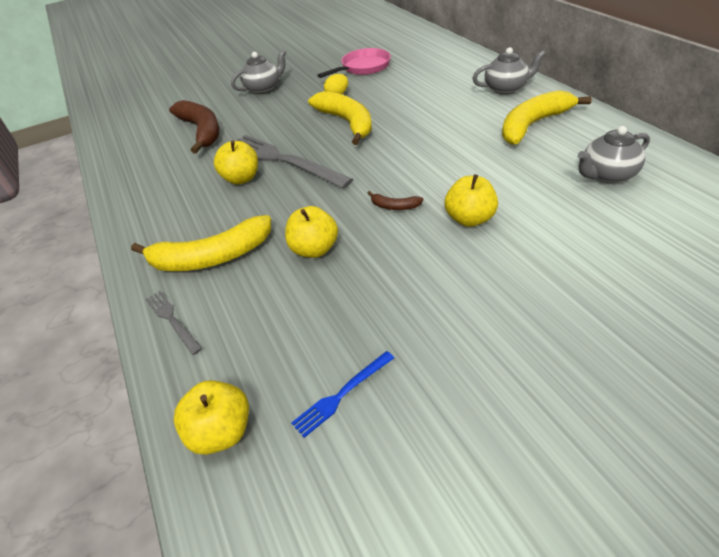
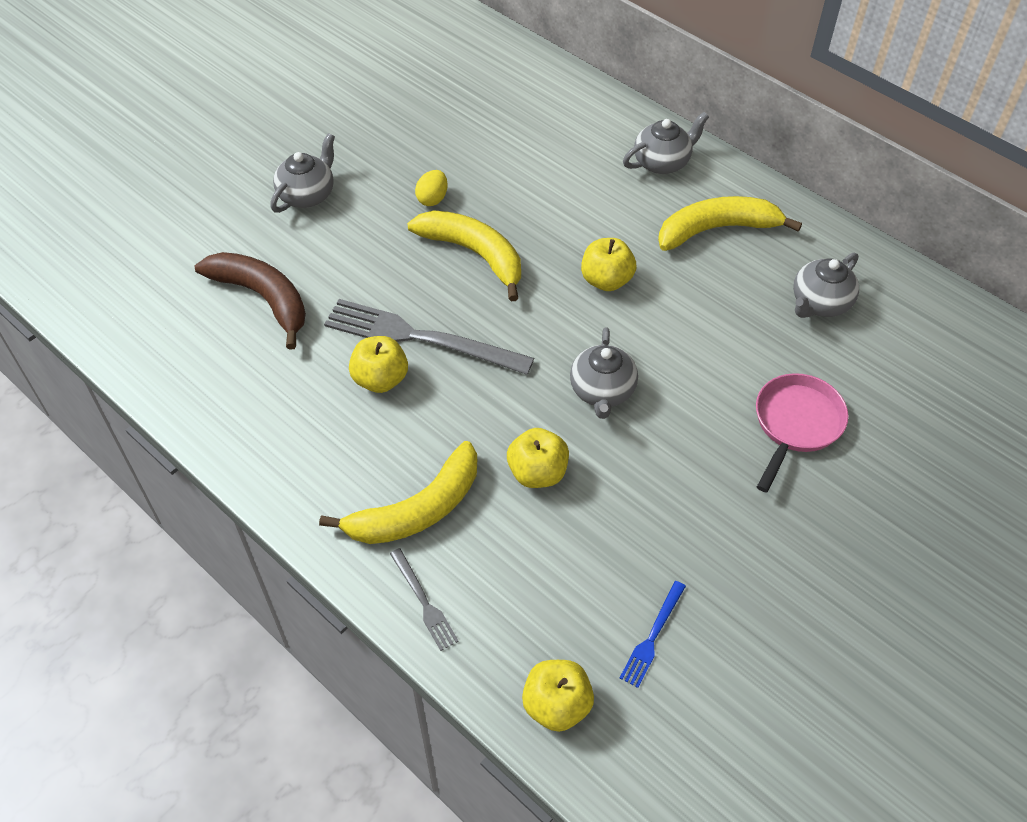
camera: 25 degrees left, 10 degrees up
grey fork [145,291,202,355] -> grey fork turned 150 degrees counterclockwise [390,548,459,651]
pink pan [317,48,391,78] -> pink pan moved to [756,373,848,493]
brown banana [368,191,423,210] -> grey teapot [570,327,638,419]
yellow apple [445,174,498,227] -> yellow apple moved to [581,238,636,291]
yellow banana [502,90,592,145] -> yellow banana turned 45 degrees clockwise [658,196,802,251]

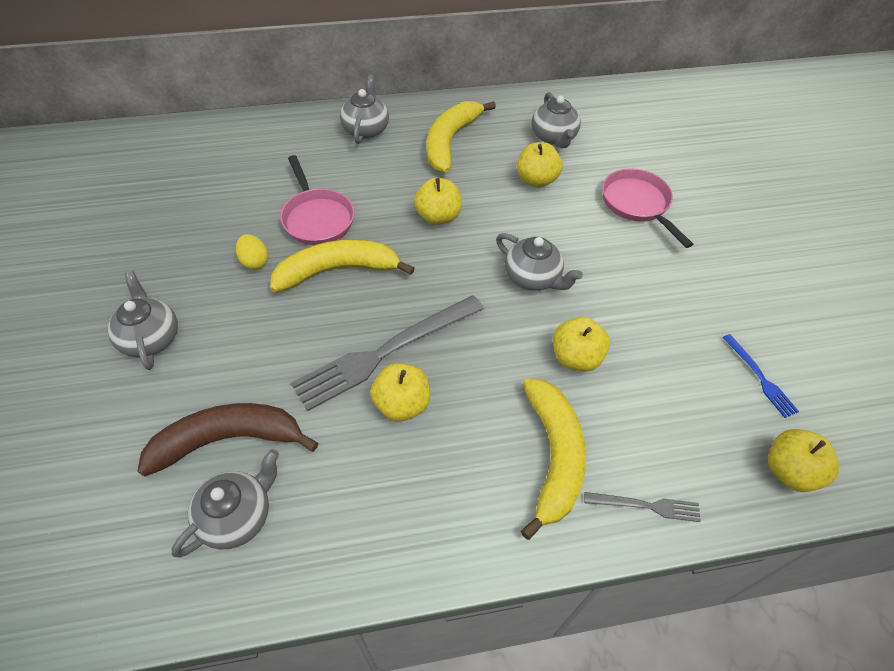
camera: 55 degrees left, 0 degrees up
none -> grey teapot [171,449,279,558]
none -> pink pan [280,155,354,245]
none -> yellow apple [517,142,562,188]

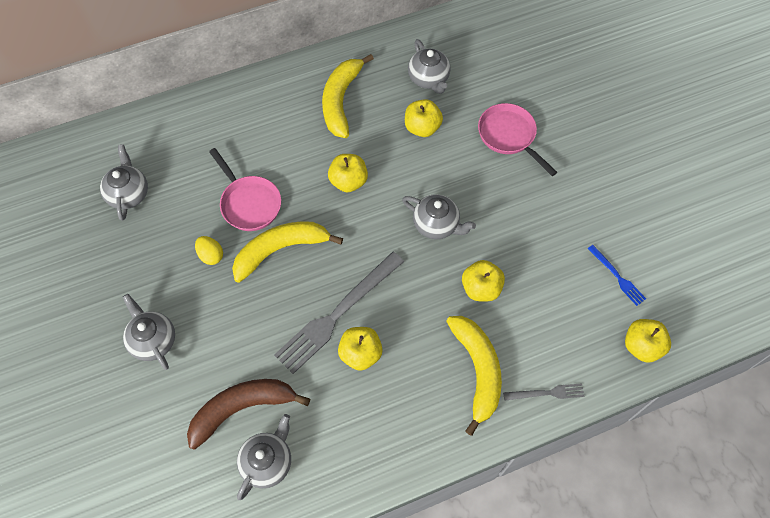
camera: 10 degrees left, 10 degrees up
grey teapot [340,75,389,144] -> grey teapot moved to [100,144,148,221]

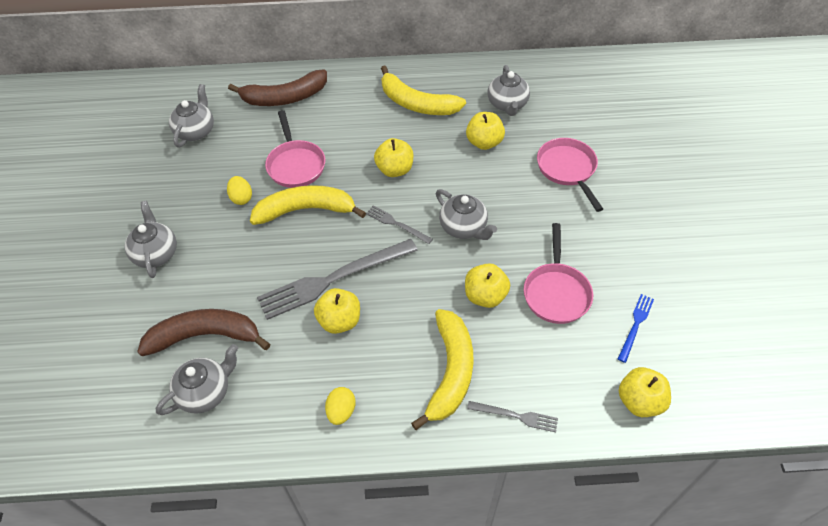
camera: 20 degrees right, 10 degrees down
yellow banana [322,54,374,138] -> yellow banana turned 90 degrees counterclockwise [381,66,466,115]
blue fork [588,245,646,306] -> blue fork turned 135 degrees counterclockwise [618,294,654,363]
none -> brown banana [228,70,327,106]
none -> yellow egg [325,387,355,425]
none -> grey fork [366,205,433,244]
none -> pink pan [524,223,593,324]

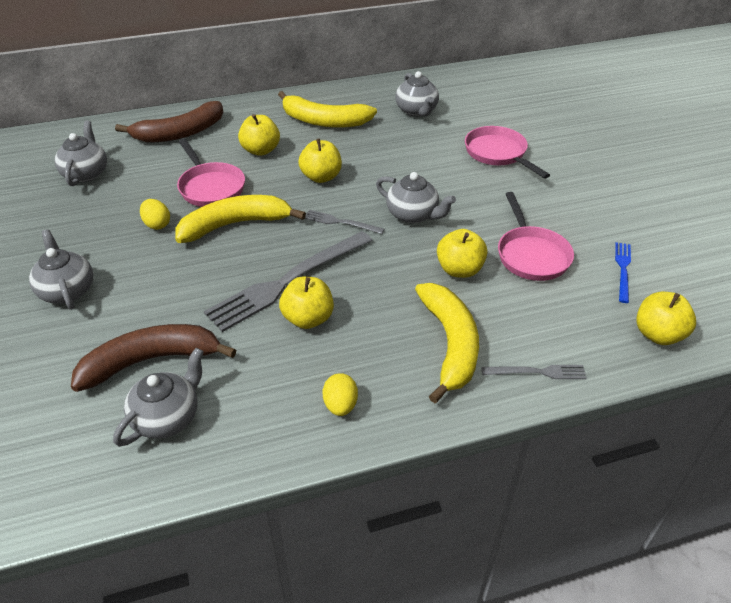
camera: 15 degrees left, 10 degrees down
yellow apple [466,112,505,150] -> yellow apple moved to [238,114,280,156]

